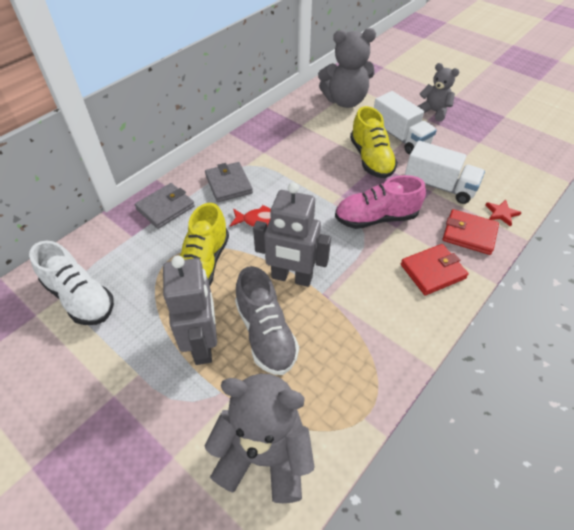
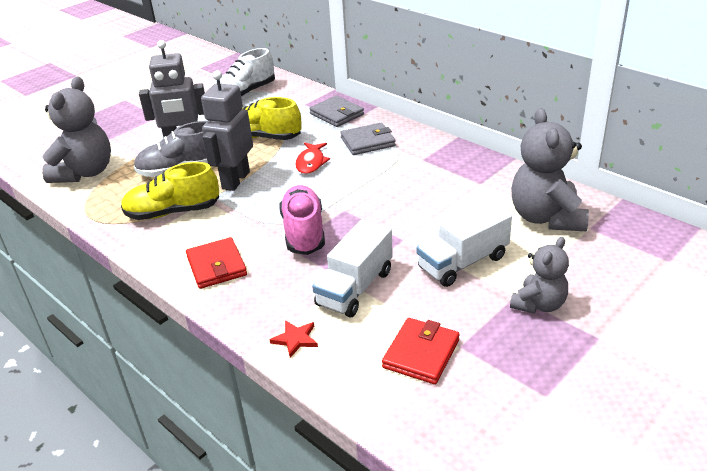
camera: 95 degrees right, 15 degrees down
yellow shoe [350,106,398,178] -> yellow shoe moved to [121,162,219,220]
red wallet [443,209,499,255] -> red wallet moved to [382,318,460,385]

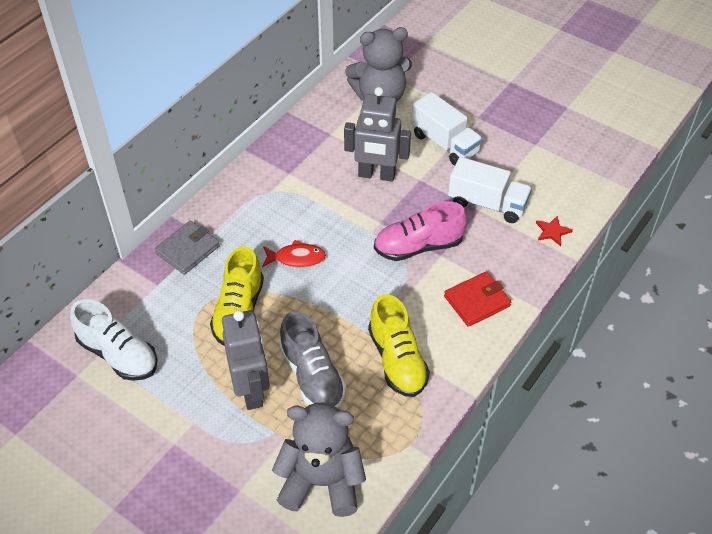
camera: 100 degrees left, 15 degrees up
grey robot [201,70,253,191] -> grey robot moved to [344,87,411,182]
grey wallet [340,123,396,155] -> none
red wallet [382,318,460,385] -> none
grey teddy bear [510,237,569,314] -> none

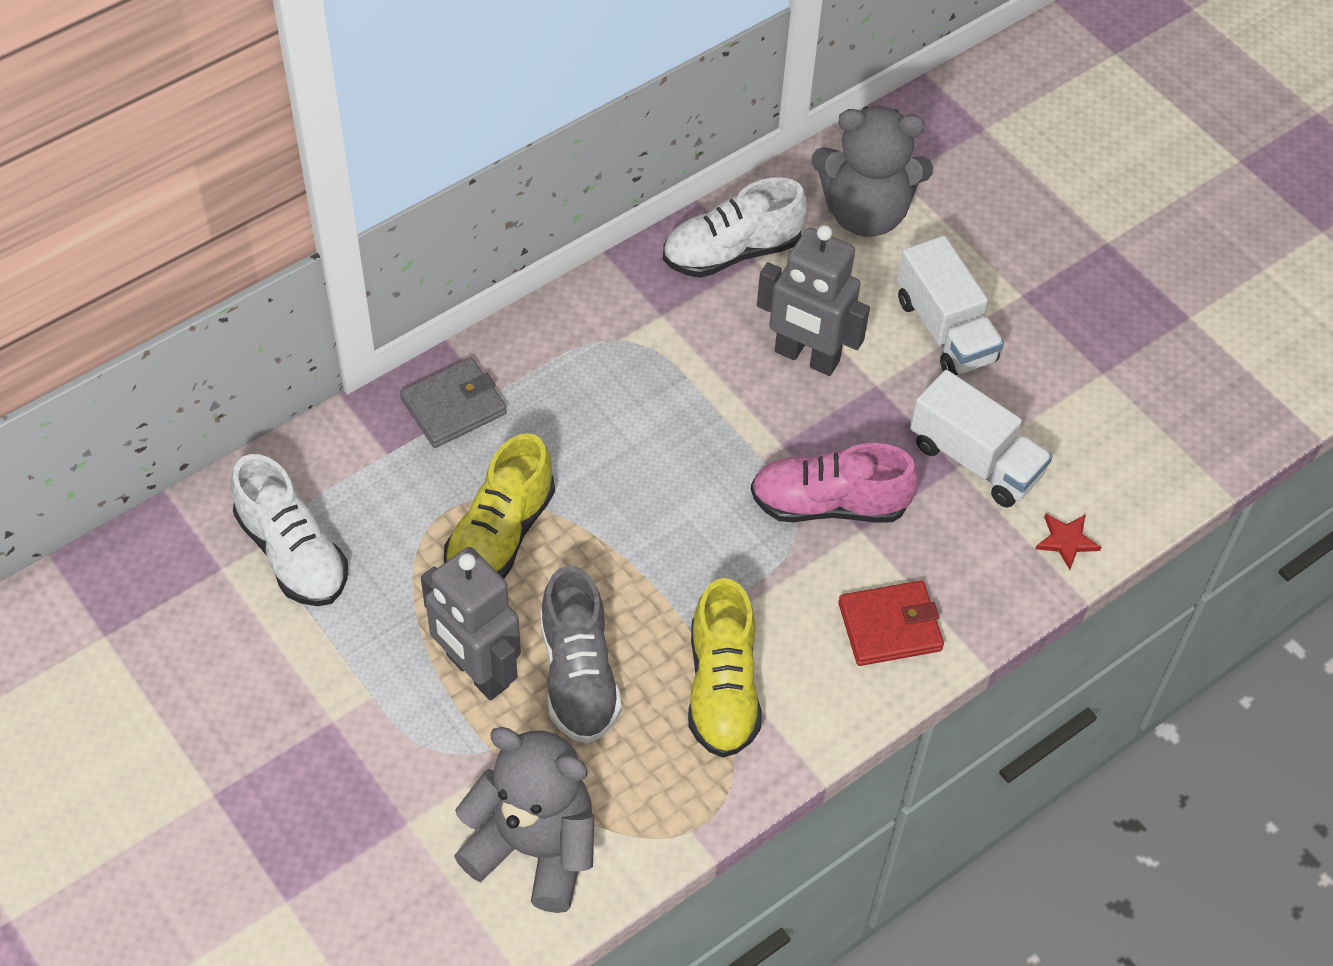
camera: 15 degrees right, 5 degrees up
grey robot [222,310,270,410] -> grey robot turned 135 degrees clockwise [421,547,521,700]
red fish [262,240,326,267] -> none
none -> white shoe [663,177,808,278]

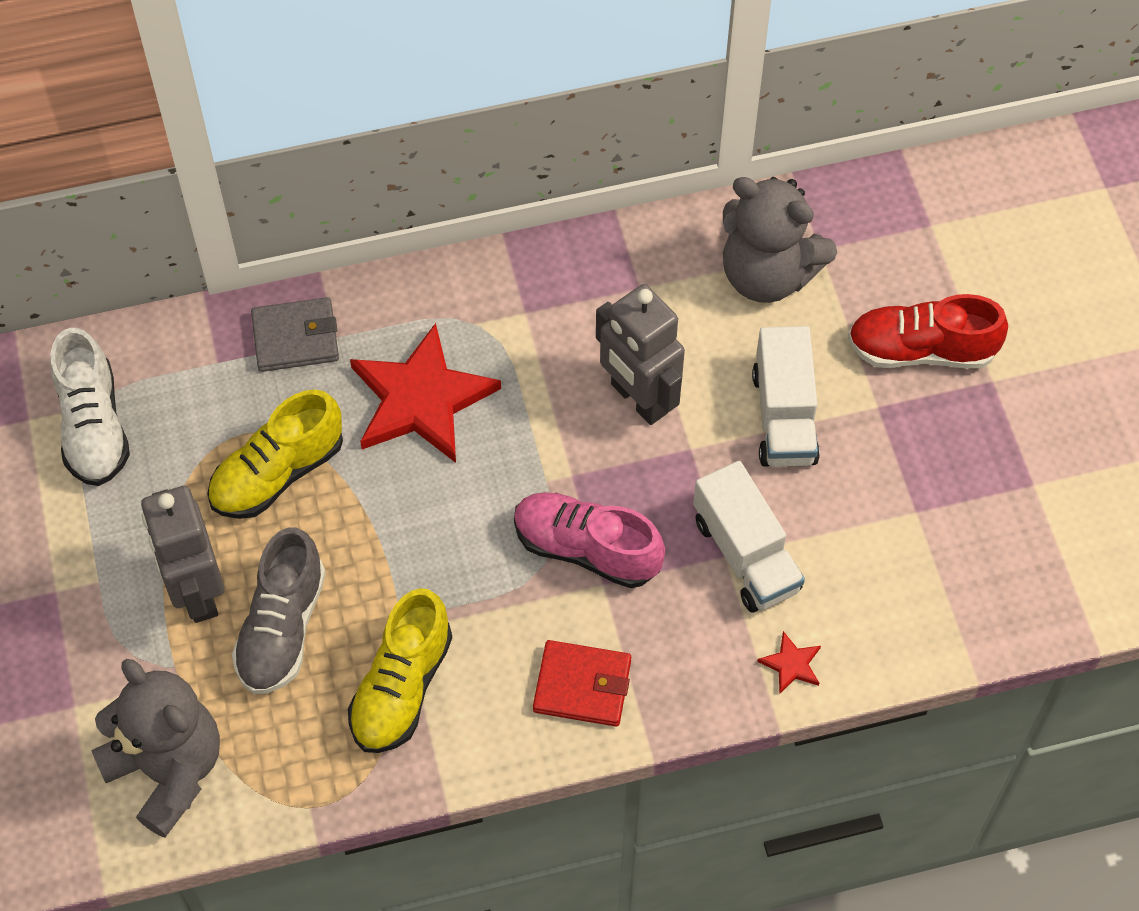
camera: 25 degrees right, 5 degrees up
white shoe [663,177,808,278] -> none
none -> red star [350,323,501,463]
none -> red shoe [848,294,1008,369]

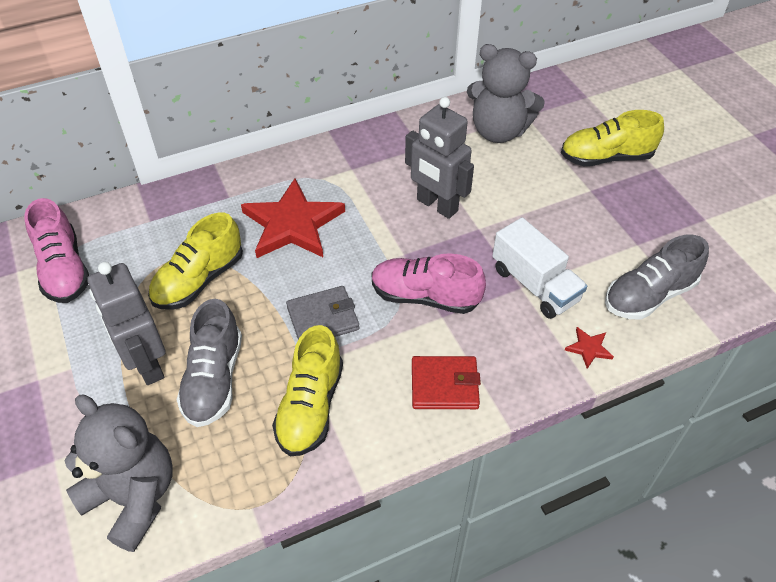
camera: 10 degrees left, 10 degrees down
white shoe [50,328,130,486] -> pink shoe [24,198,89,303]
grey wallet [251,297,339,372] -> grey wallet moved to [286,286,359,339]
white truck [752,326,820,467] -> none
red shoe [848,294,1008,369] -> yellow shoe [561,110,664,166]
none -> grey shoe [605,235,709,320]

